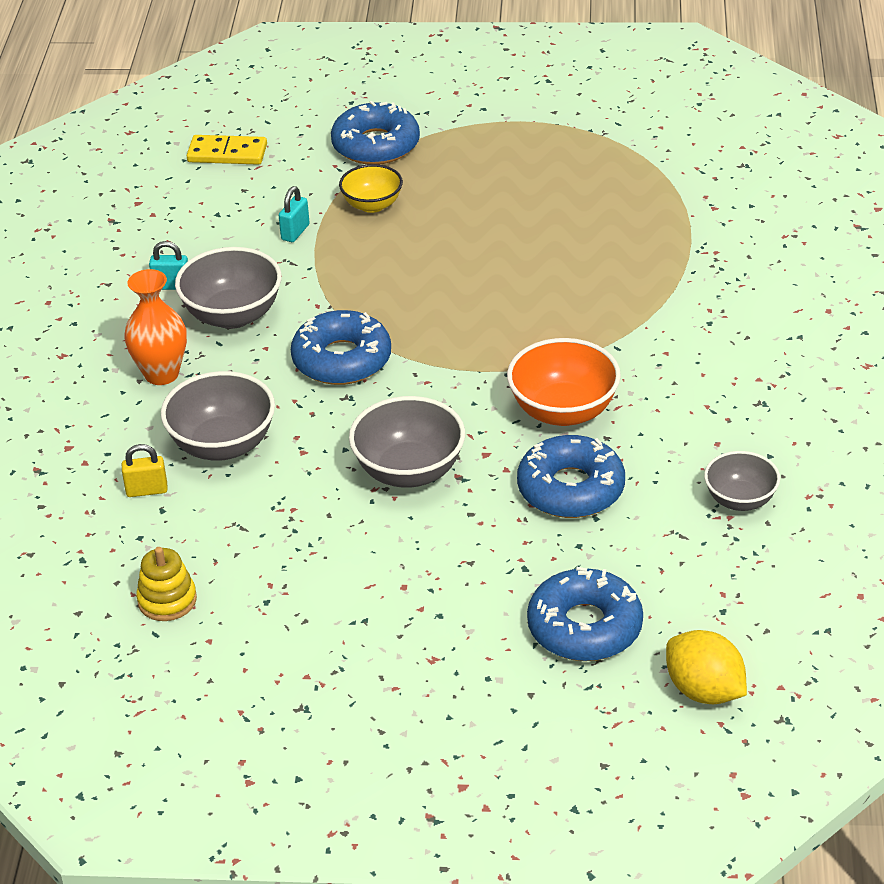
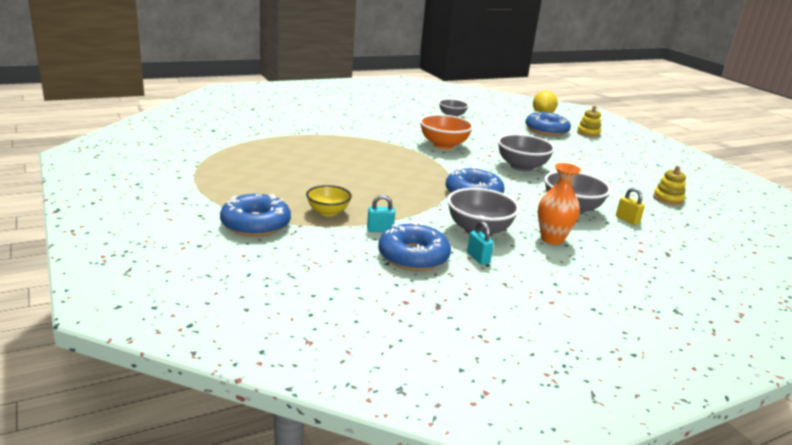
camera: 125 degrees left, 15 degrees down
yellow domino [187,135,267,165] -> none
blue donut [517,435,625,518] -> blue donut moved to [378,222,451,271]
none -> yellow stacking toy [577,106,601,137]

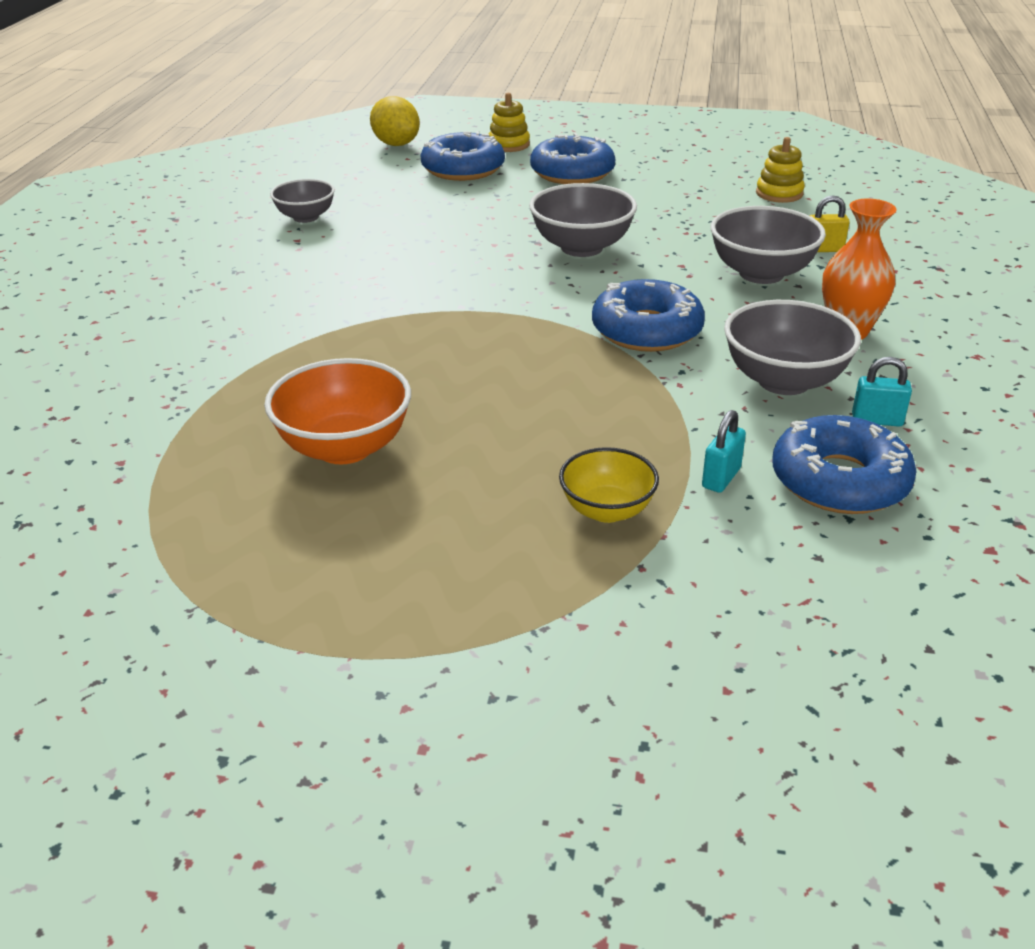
camera: 50 degrees left, 10 degrees up
blue donut [220,194,291,237] -> blue donut moved to [530,133,615,184]
orange bowl [420,114,474,149] -> orange bowl moved to [264,358,411,464]

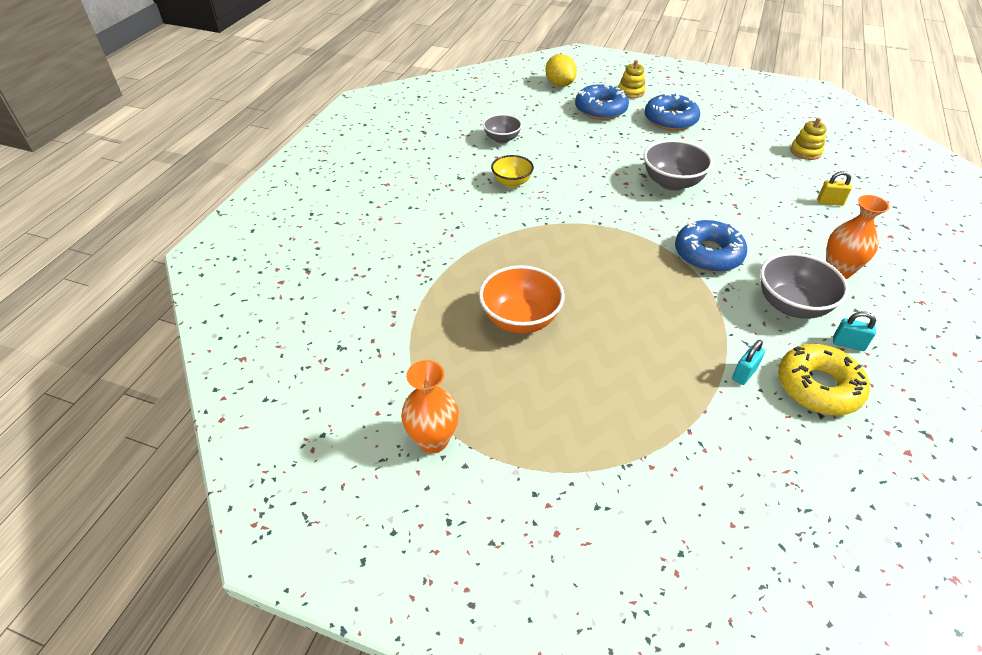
camera: 10 degrees right, 10 degrees up
yellow bowl [559,447,659,523] -> yellow bowl moved to [491,155,534,187]
grey bowl [710,206,826,284] -> none
blue donut [772,415,917,514] -> yellow donut [778,344,870,415]
none -> orange vase [401,360,459,453]

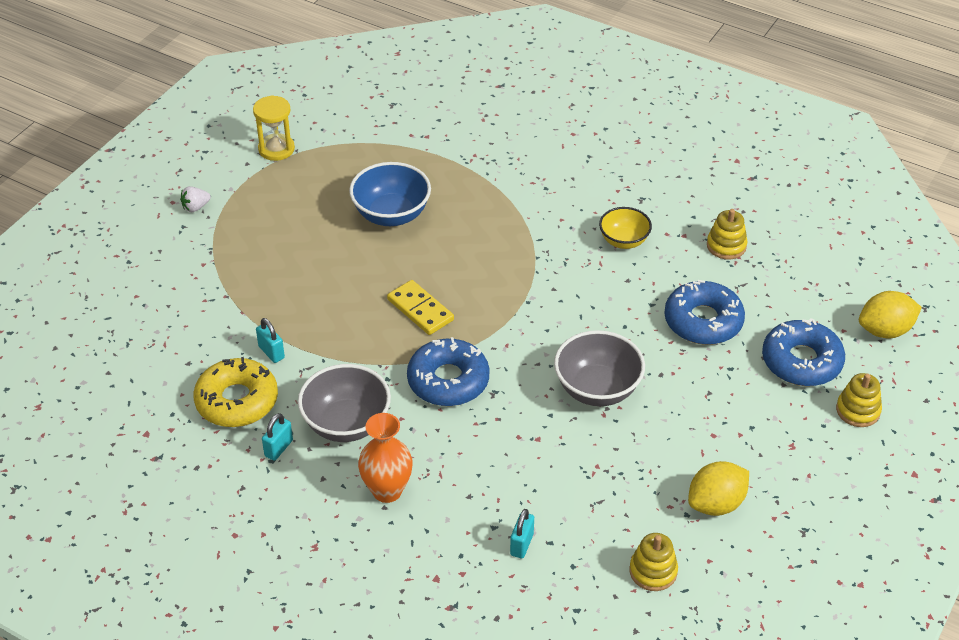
camera: 100 degrees right, 0 degrees up
orange vase [401,360,459,453] -> yellow hourglass [253,95,295,161]
orange bowl [479,265,565,334] -> blue bowl [349,162,431,226]
grey bowl [483,114,522,144] -> yellow stacking toy [707,209,747,259]
blue donut [644,93,700,131] -> blue donut moved to [664,280,745,345]
yellow padlock [818,171,852,206] -> turquoise padlock [510,509,534,558]
none -> white strawberry [180,186,211,212]
none -> yellow domino [387,280,454,335]
none -> yellow lemon [688,461,749,516]

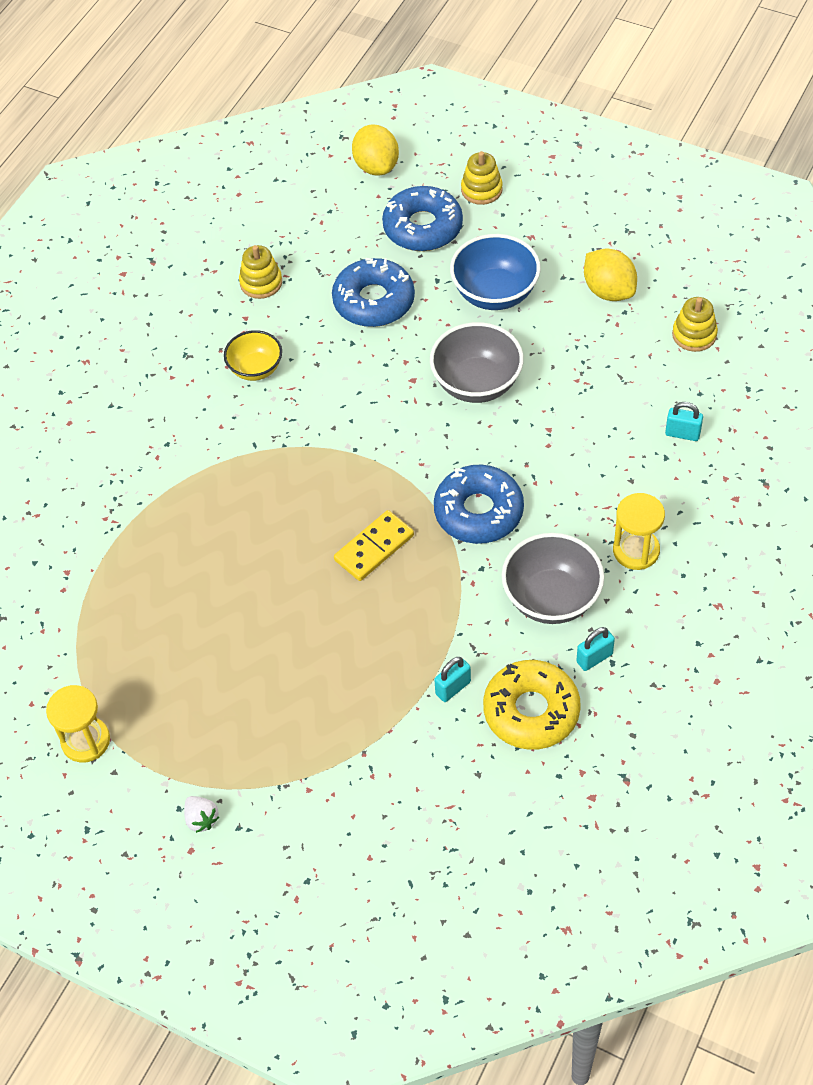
camera: 90 degrees left, 10 degrees up
turquoise padlock [262,413,293,461] -> turquoise padlock turned 60 degrees counterclockwise [576,627,615,671]
blue bowl [349,162,431,226] -> blue bowl moved to [450,234,541,310]
orange vase [358,413,413,503] -> yellow hourglass [613,493,665,570]

